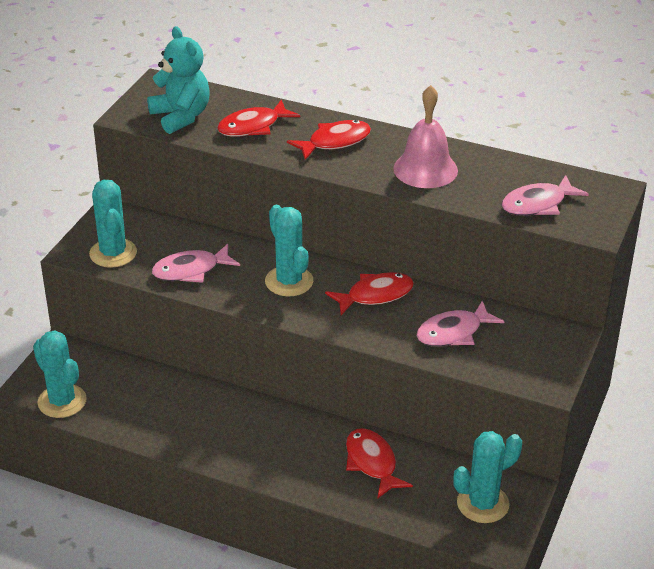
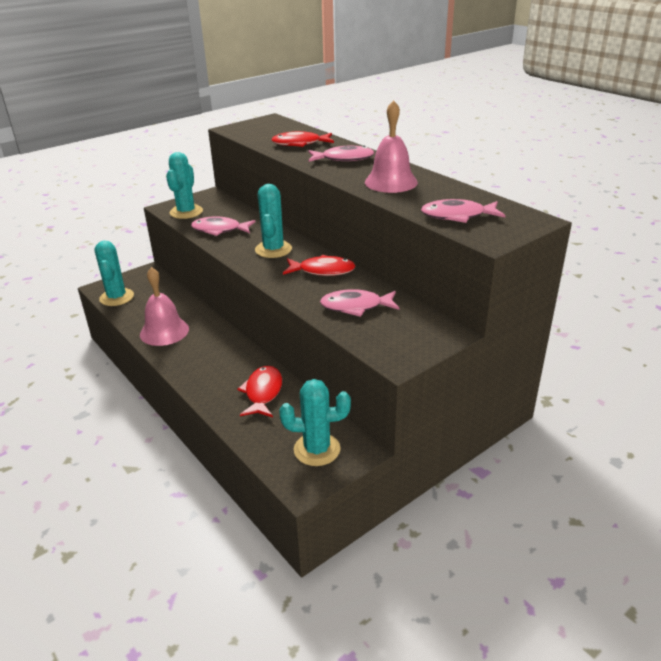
camera: 30 degrees right, 5 degrees down
turquoise teddy bear [147,26,210,134] -> none
red fish [287,120,371,160] -> pink fish [308,146,374,162]
none -> pink bell [140,267,189,346]

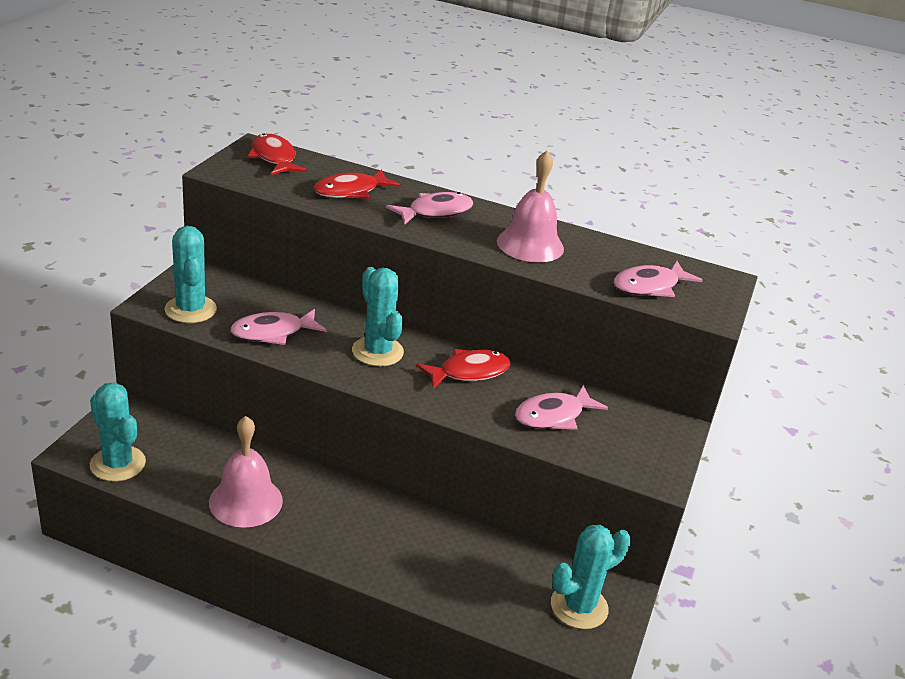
camera: 35 degrees left, 0 degrees up
red fish [237,366,282,417] -> red fish moved to [248,133,307,175]

